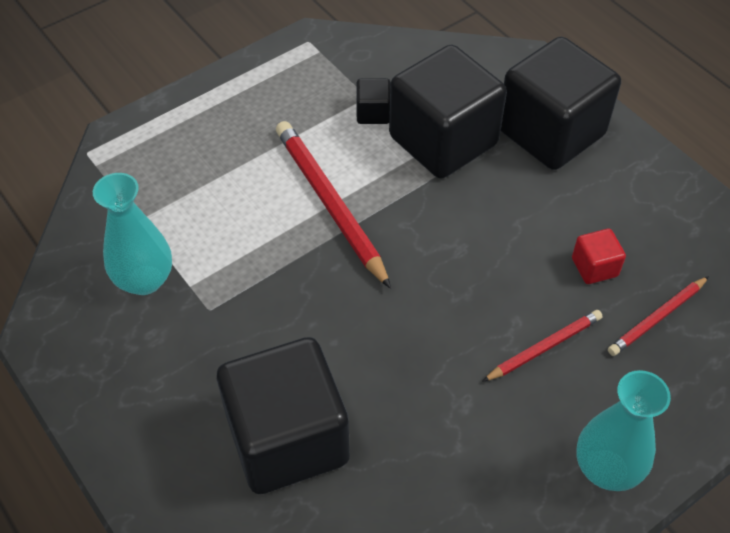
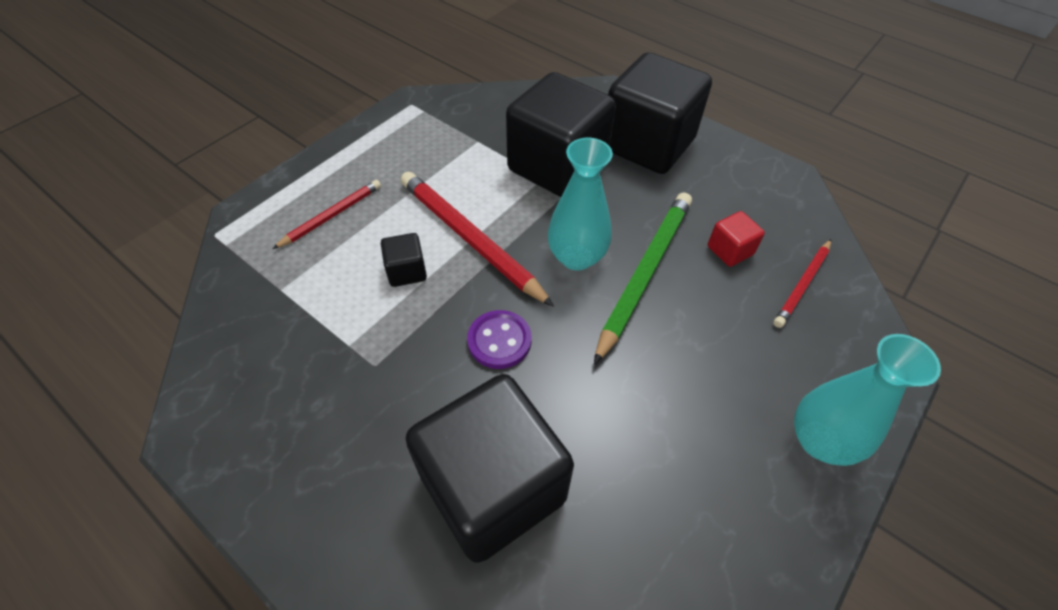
camera: 15 degrees left, 0 degrees up
turquoise vase [93,173,172,295] -> turquoise vase moved to [548,138,613,271]
black cube [356,78,391,124] -> black cube moved to [381,233,427,287]
red pencil [482,310,602,382] -> red pencil moved to [273,180,381,249]
none -> purple button [467,310,531,369]
none -> green pencil [594,192,692,365]

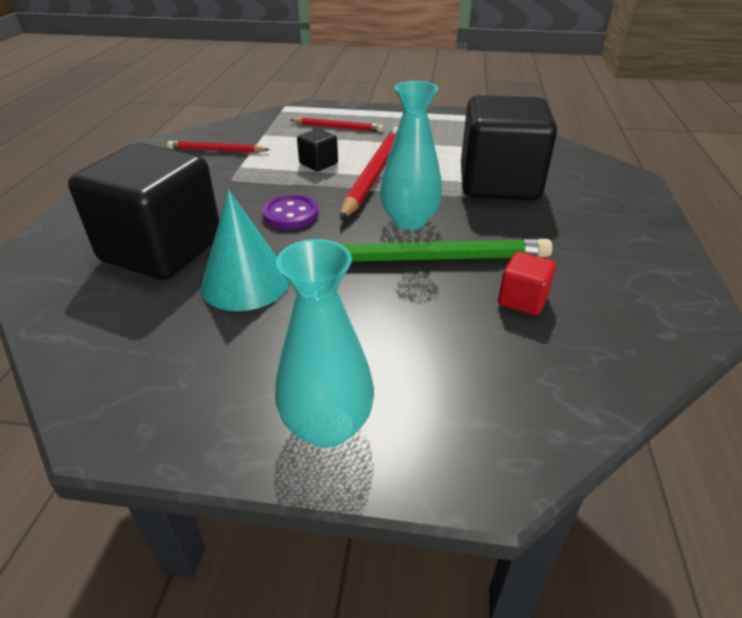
camera: 60 degrees right, 15 degrees down
black cube [608,52,712,174] -> none
red pencil [773,239,831,328] -> red pencil moved to [167,141,270,153]
none -> turquoise cone [201,189,289,311]

